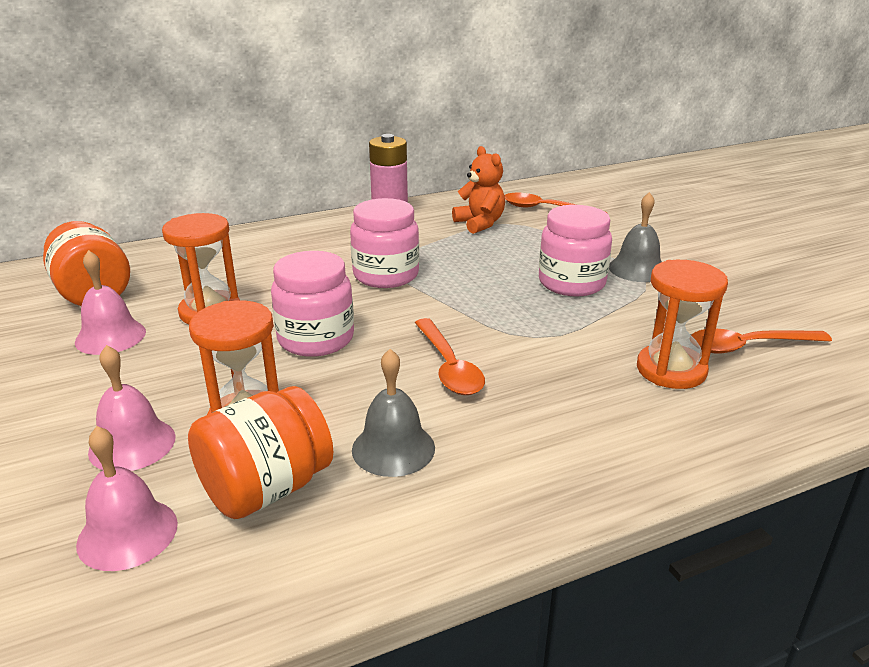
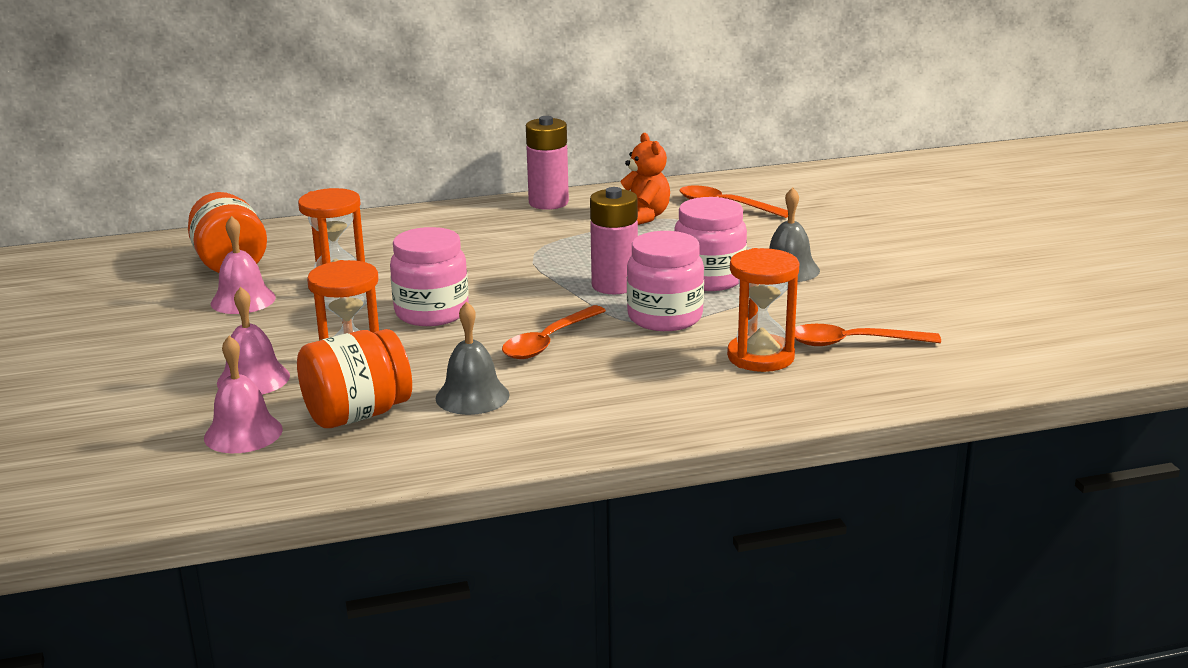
camera: 10 degrees right, 5 degrees down
pink jar [350,198,419,288] -> pink jar moved to [627,231,704,331]
orange spoon [415,318,485,395] -> orange spoon turned 45 degrees clockwise [502,305,606,359]
none -> pink battery [590,187,638,294]

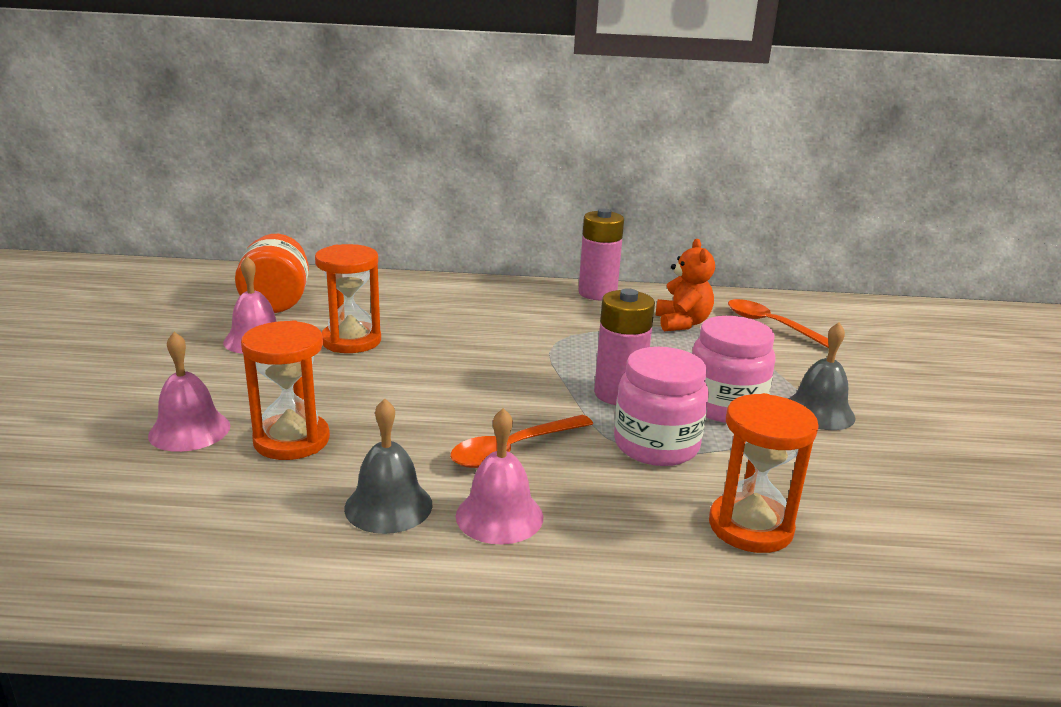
camera: 15 degrees right, 0 degrees up
pink bell [204,336,283,453] -> pink bell moved to [456,408,543,545]
orange jar [297,329,412,428] -> none
pink jar [390,227,469,326] -> none
orange spoon [795,324,941,346] -> none

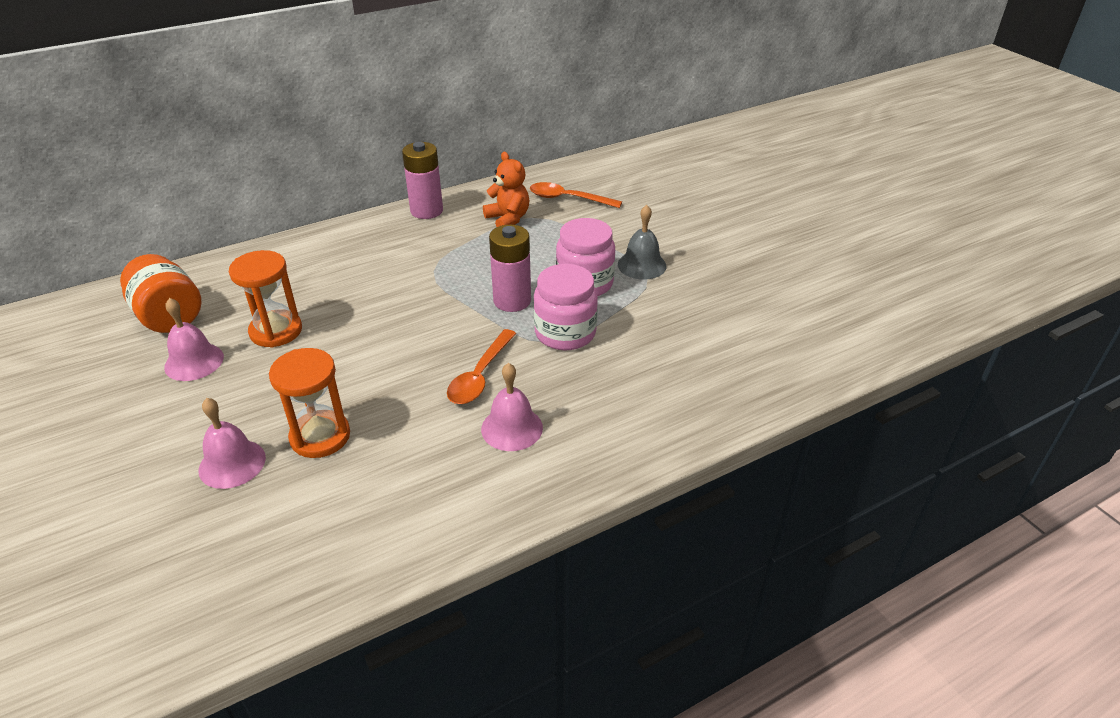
camera: 30 degrees left, 15 degrees up
grey bell [344,398,433,534] -> none
orange hourglass [709,393,819,553] -> none

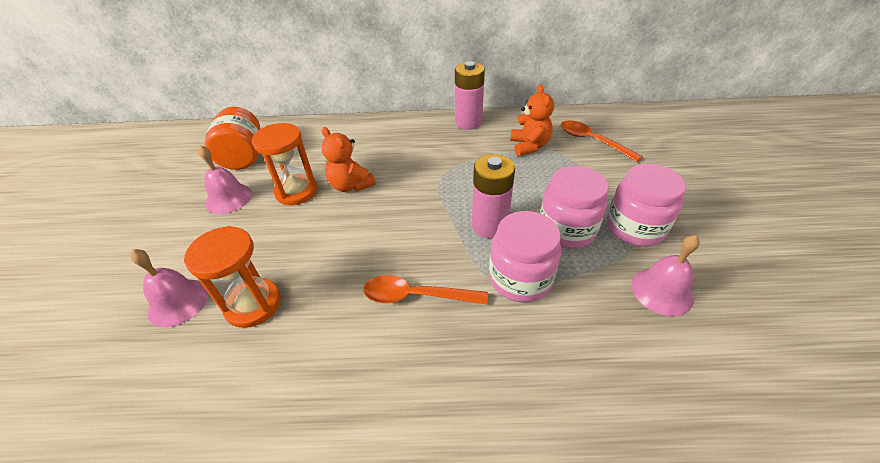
camera: 30 degrees right, 5 degrees up
orange spoon [447,329,516,404] -> orange spoon turned 45 degrees clockwise [363,275,488,305]
pink bell [481,363,543,451] -> pink bell moved to [631,235,700,316]
grey bell [618,205,666,280] -> pink jar [607,164,686,247]
none -> orange teddy bear [322,127,376,192]

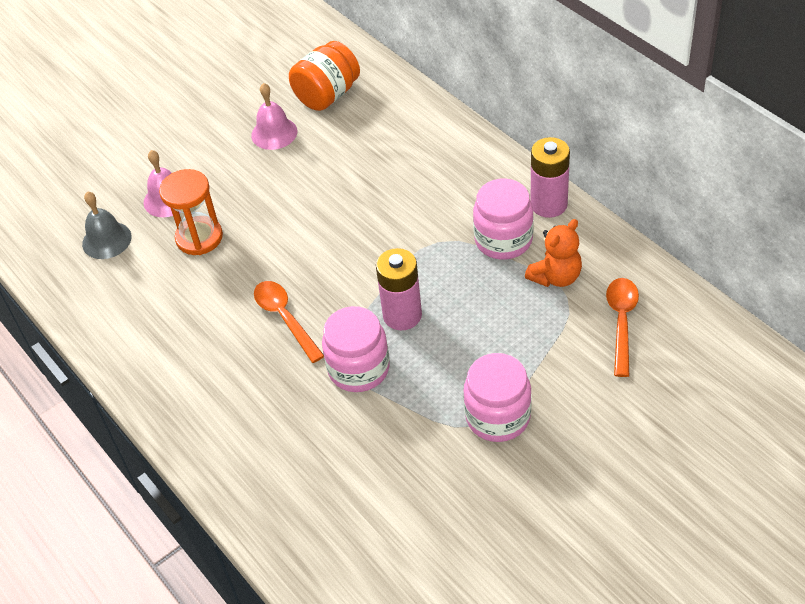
camera: 55 degrees right, 5 degrees up
orange hourglass [252,123,318,205] -> none
orange teddy bear [322,127,376,192] -> none
pink jar [540,166,609,248] -> pink jar moved to [473,179,534,260]
pink bell [631,235,700,316] -> none
none -> grey bell [82,191,132,259]

